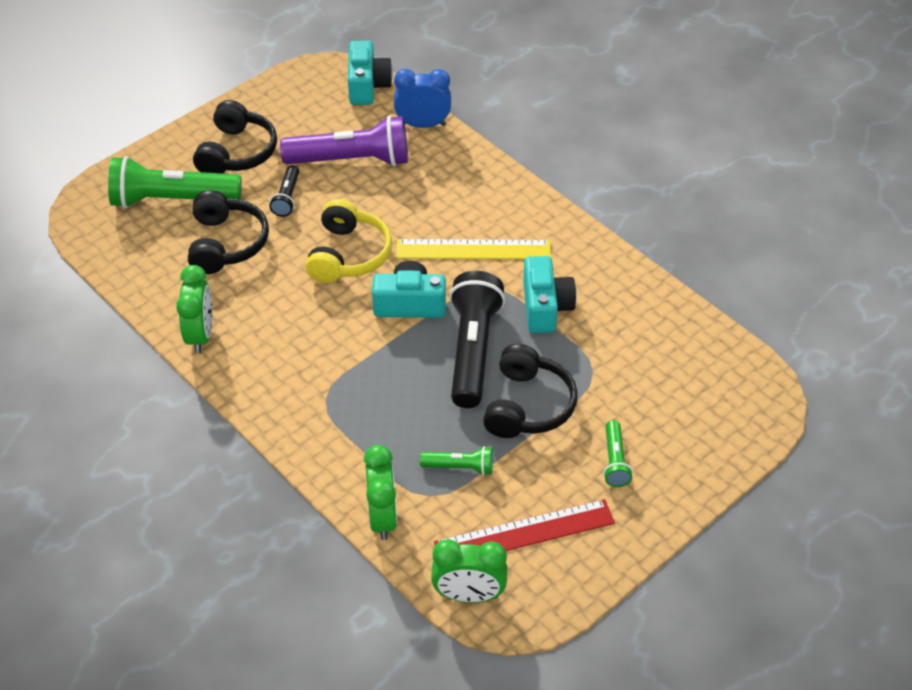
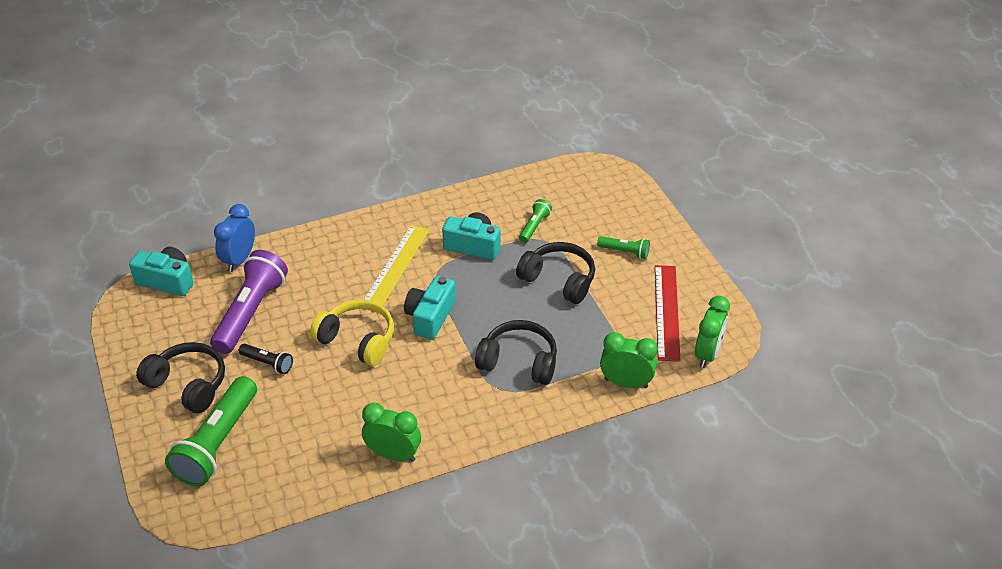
camera: 70 degrees left, 5 degrees down
black headphones [188,190,269,274] -> black headphones moved to [475,320,557,385]
green flashlight [420,446,493,476] -> green flashlight moved to [519,199,552,243]
black flashlight [449,271,505,408] -> none

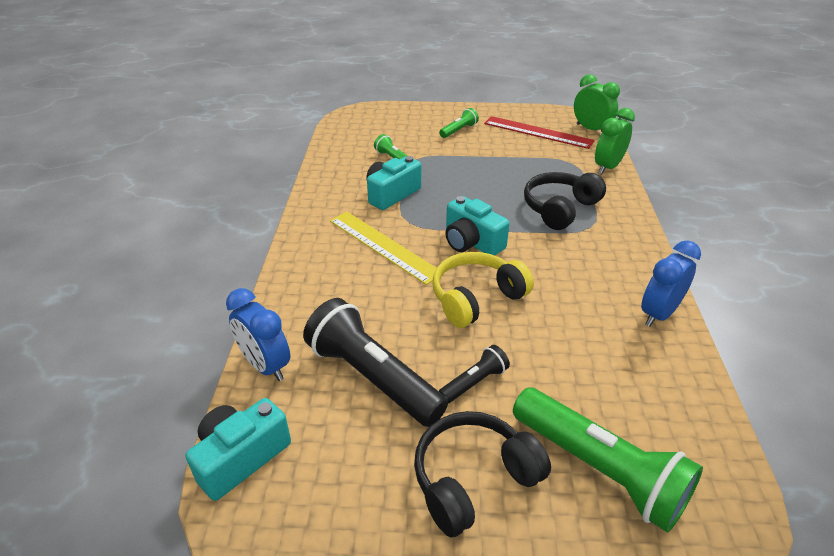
camera: 65 degrees left, 5 degrees down
purple flashlight [210,250,288,354] -> black flashlight [303,298,448,427]
green clock [362,403,421,462] -> blue clock [641,240,701,327]
black headphones [516,242,595,304] -> none

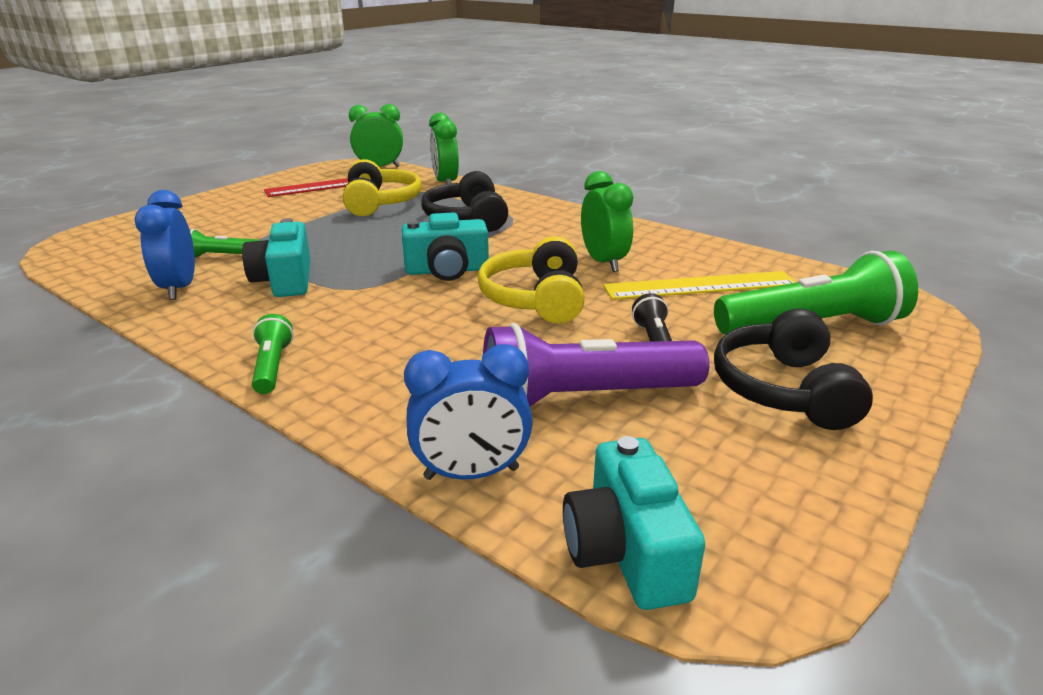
camera: 55 degrees left, 10 degrees down
black flashlight [303,298,448,427] -> purple flashlight [483,323,709,406]
yellow ruler [330,212,436,285] -> yellow ruler moved to [603,271,796,300]
green flashlight [439,108,479,138] -> green flashlight moved to [252,314,294,394]
blue clock [641,240,701,327] -> blue clock moved to [134,190,195,300]
none -> yellow headphones [343,159,422,216]
none -> green clock [581,171,633,272]

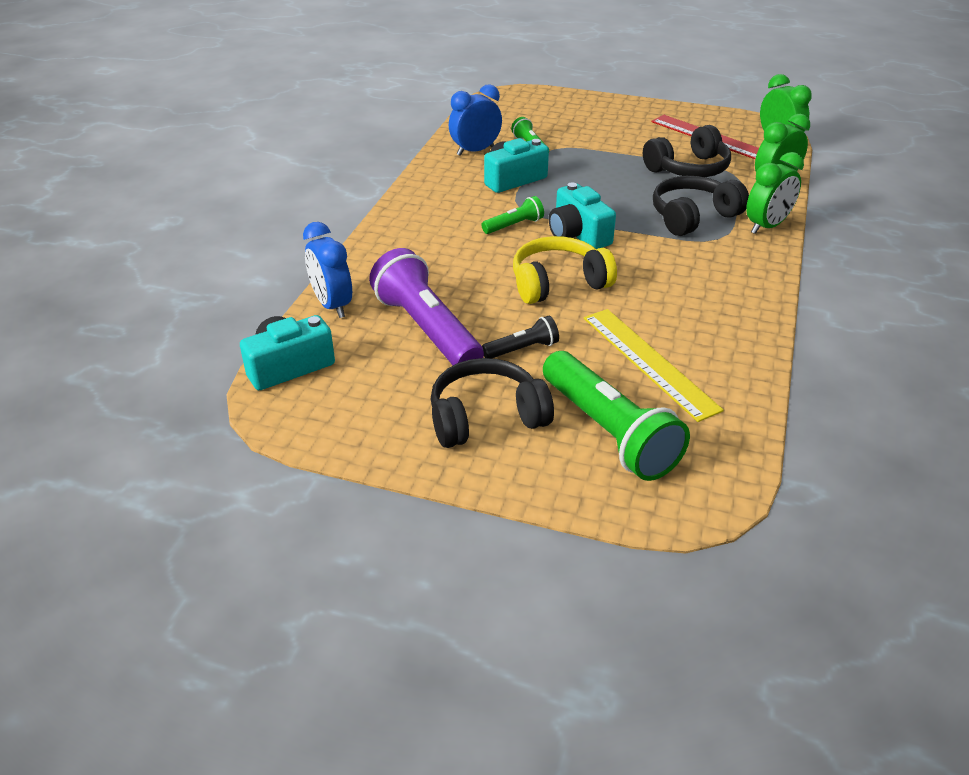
camera: 70 degrees right, 10 degrees up
green flashlight [252,314,294,394] -> green flashlight moved to [481,196,544,234]
yellow headphones [343,159,422,216] -> black headphones [643,125,731,177]
green clock [581,171,633,272] -> green clock moved to [746,152,804,234]

